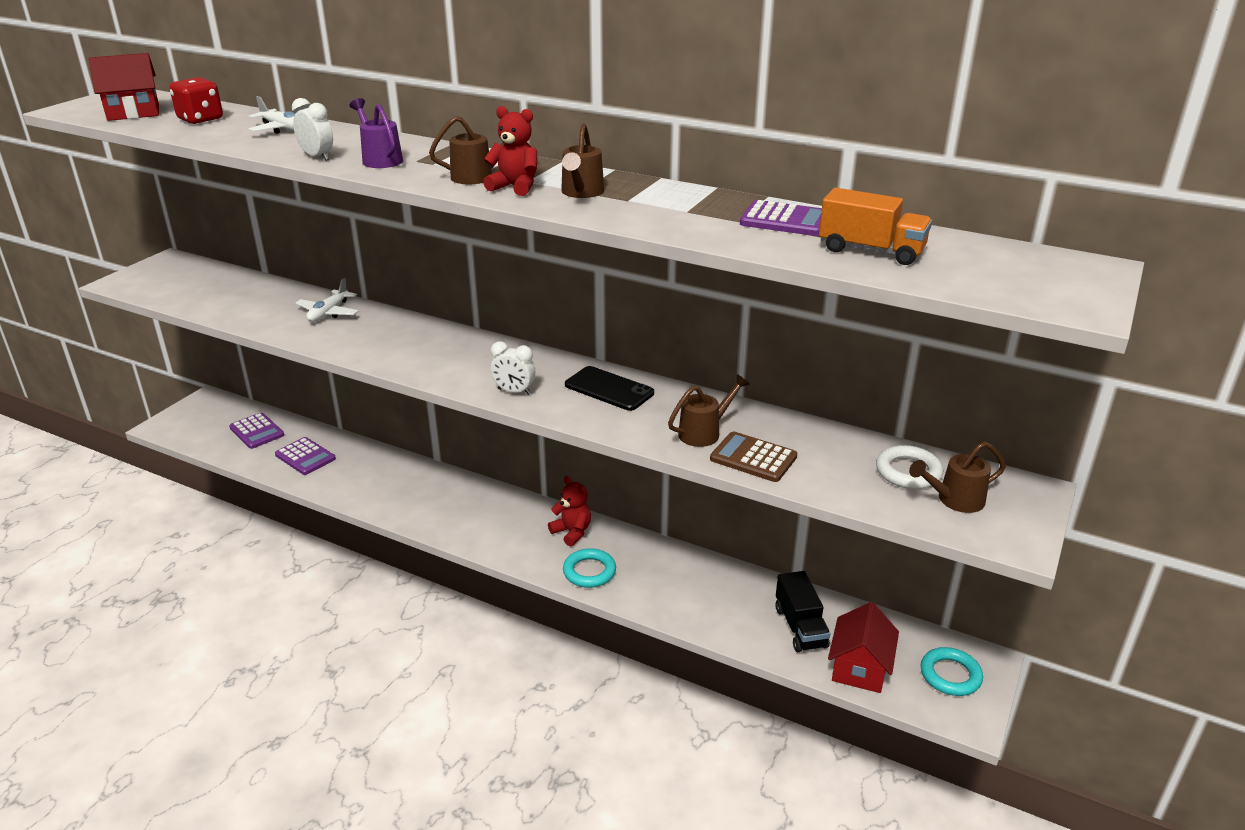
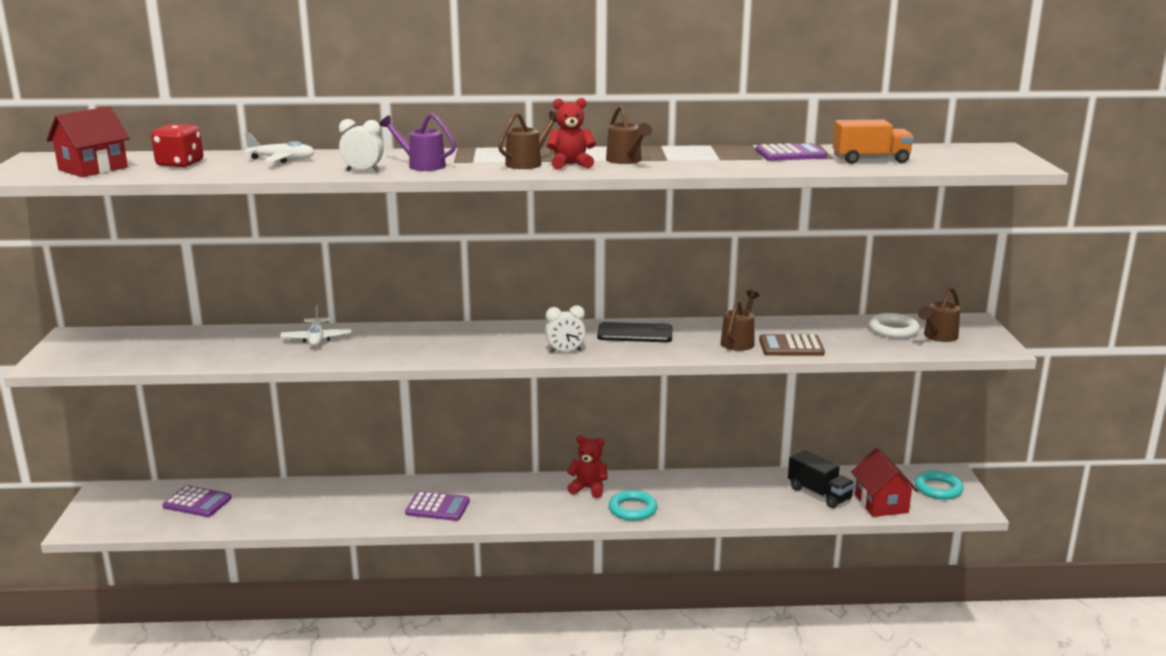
camera: 30 degrees left, 10 degrees down
purple calculator [275,437,336,475] -> purple calculator moved to [405,491,470,521]

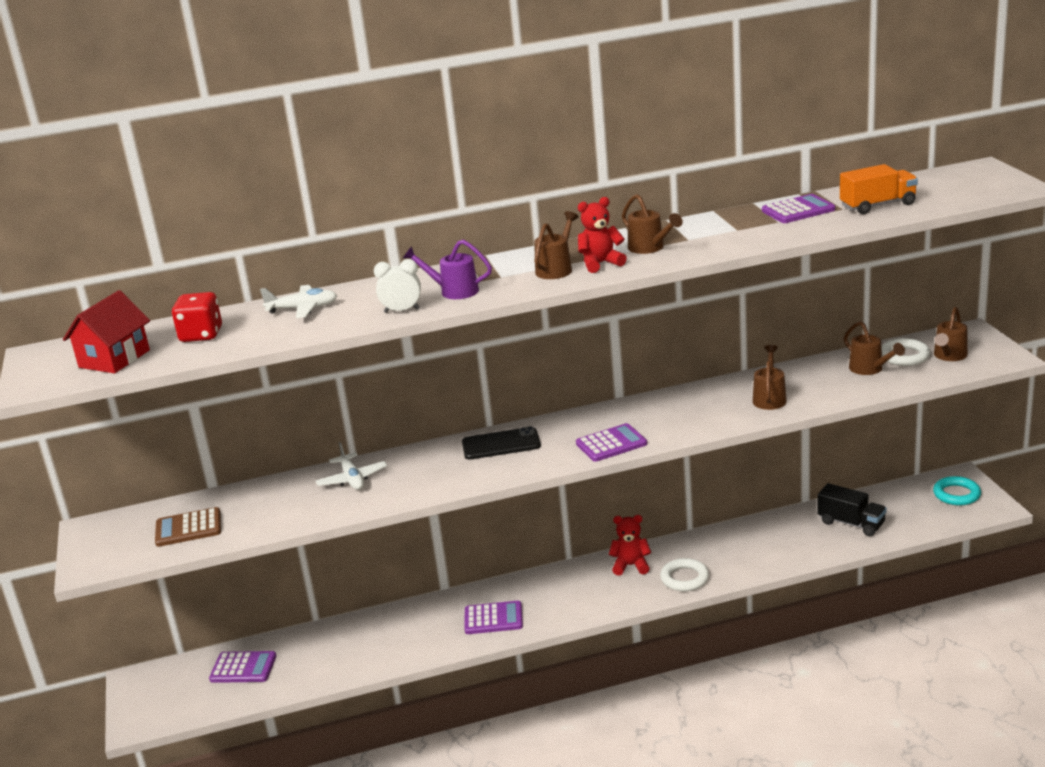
camera: 10 degrees left, 5 degrees up
white clock [545,305,586,353] -> purple calculator [576,423,647,462]
black phone [597,322,673,342] -> black phone moved to [462,426,541,460]
turquoise ring [609,490,657,521] -> white ring [660,558,709,591]
brown calculator [759,334,825,356] -> brown calculator moved to [155,507,221,547]
red house [851,448,918,517] -> none
none -> brown watering can [844,321,905,375]

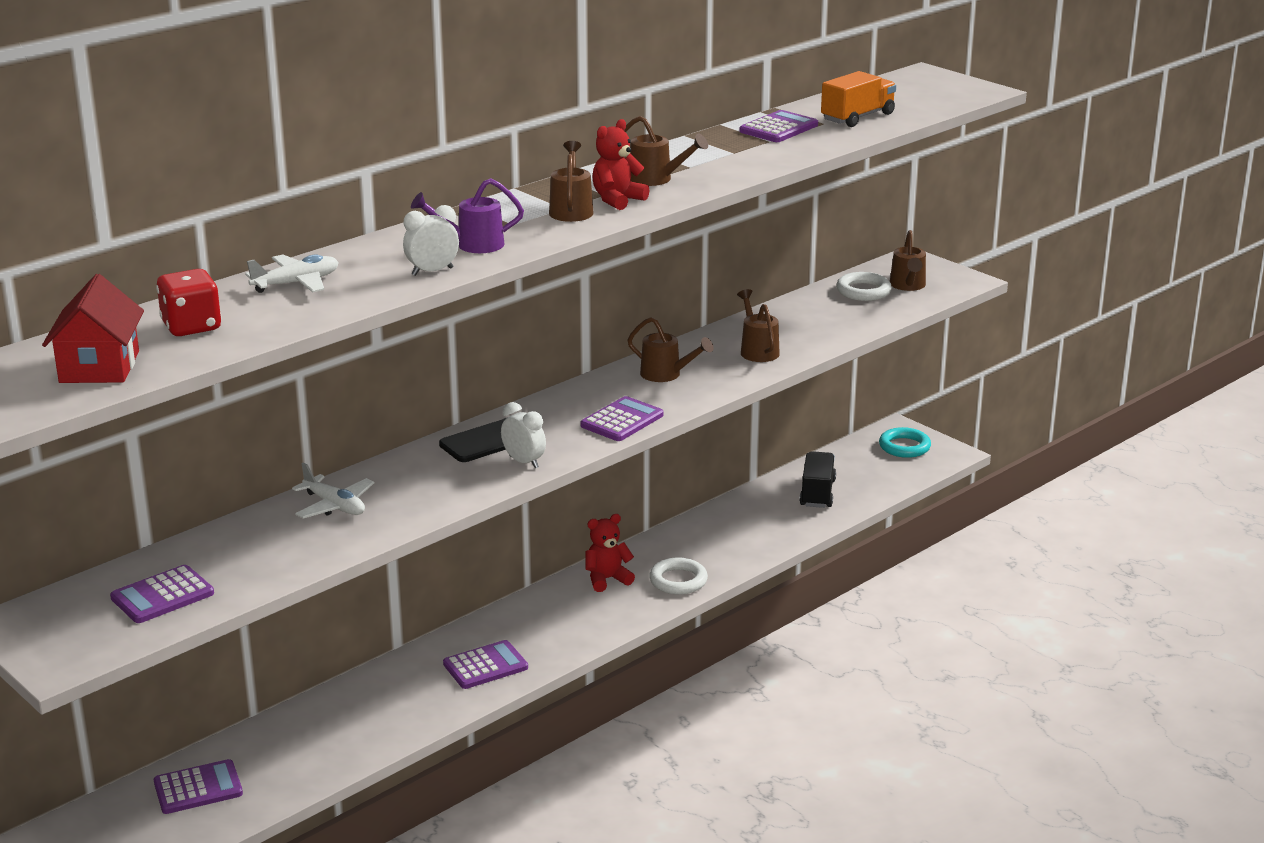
camera: 30 degrees left, 0 degrees up
brown calculator [155,507,221,547] -> purple calculator [110,565,214,623]
black truck [817,483,887,536] -> black truck turned 90 degrees counterclockwise [799,451,836,508]
brown watering can [844,321,905,375] -> brown watering can moved to [628,317,713,382]
none -> white clock [501,402,546,468]

